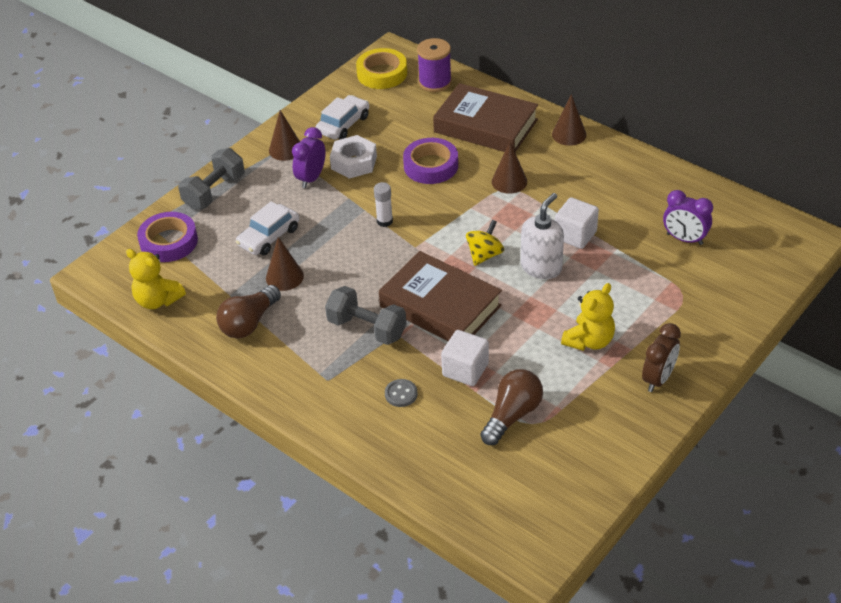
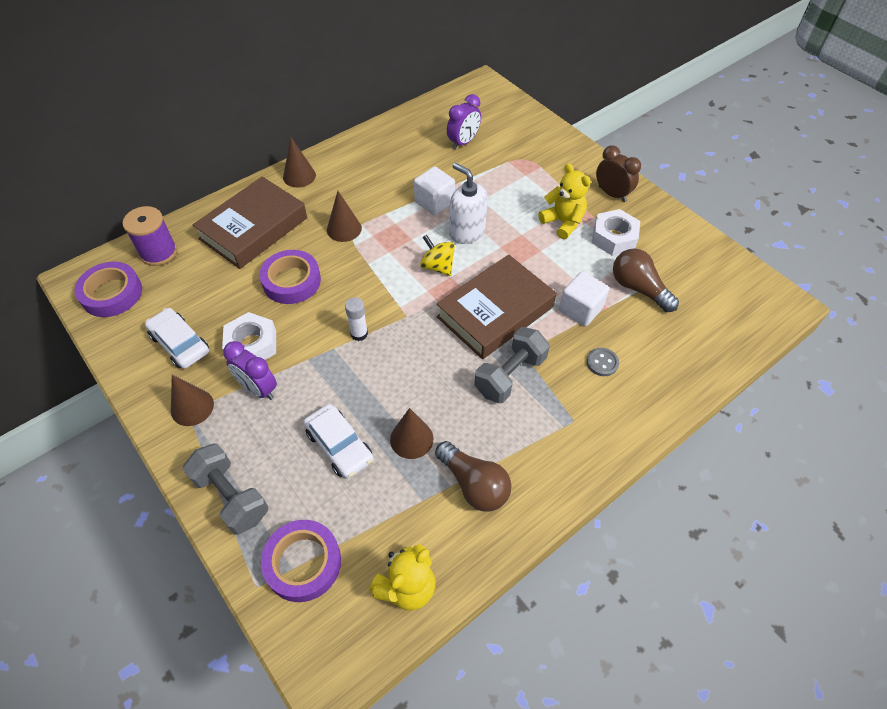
camera: 80 degrees left, 10 degrees up
yellow tape [356,48,407,89] -> purple tape [74,262,142,317]
none -> white nut [592,209,640,255]

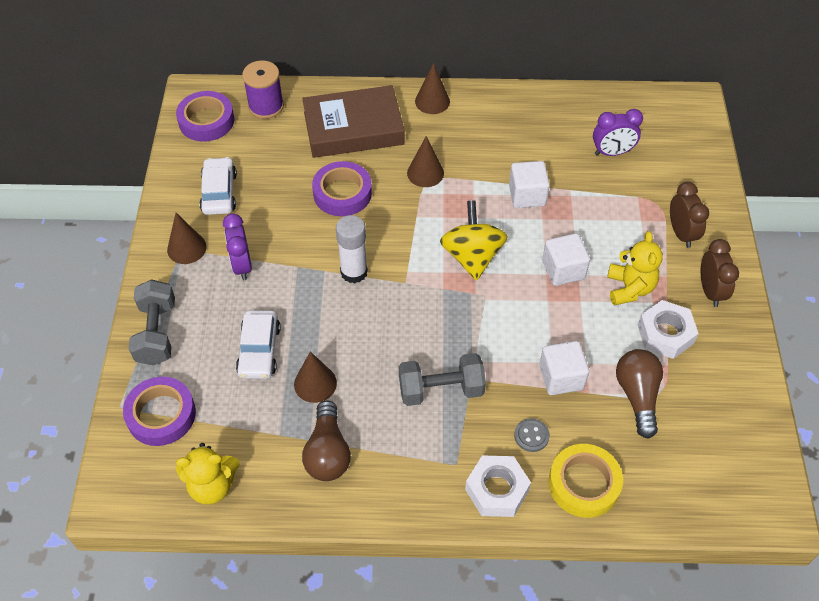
camera: 40 degrees right, 0 degrees up
white nut [222,312,276,360] -> white nut moved to [465,456,531,517]
white glue stick [345,297,368,341] -> white glue stick [336,215,368,283], size x1.53
yellow spinning top [420,234,455,276] -> yellow spinning top [440,200,508,281], size x1.54
brown book [436,254,557,359] -> none
white soap dispenser [449,163,488,244] -> none
none -> white cube [542,233,590,286]
none -> yellow tape [549,444,623,518]
none -> brown clock [670,182,709,248]

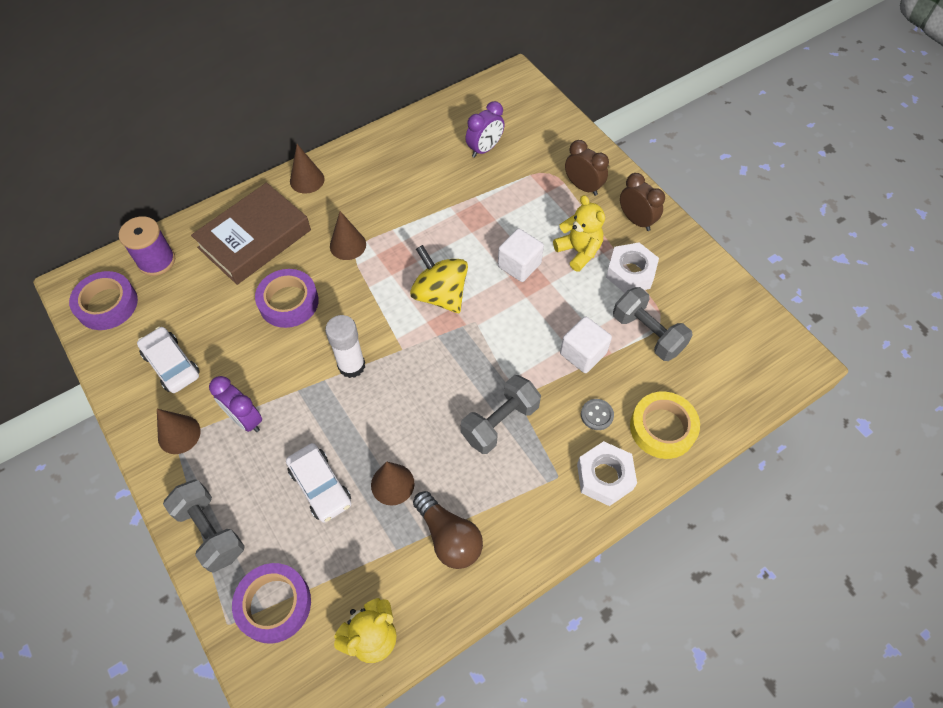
camera: 35 degrees left, 5 degrees up
white cube [509,161,550,208] -> none
brown light bulb [616,349,663,439] -> grey dumbbell [613,287,693,361]

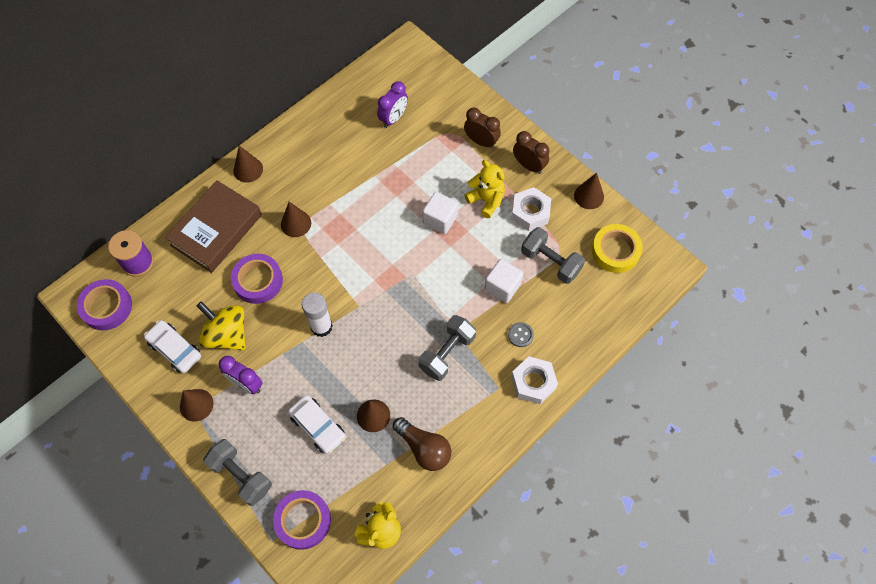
camera: 10 degrees left, 5 degrees up
yellow spinning top [410,245,468,313] -> yellow spinning top moved to [197,301,246,350]
yellow tape [630,392,700,459] -> yellow tape moved to [592,224,643,273]
none -> brown cone [574,173,604,209]

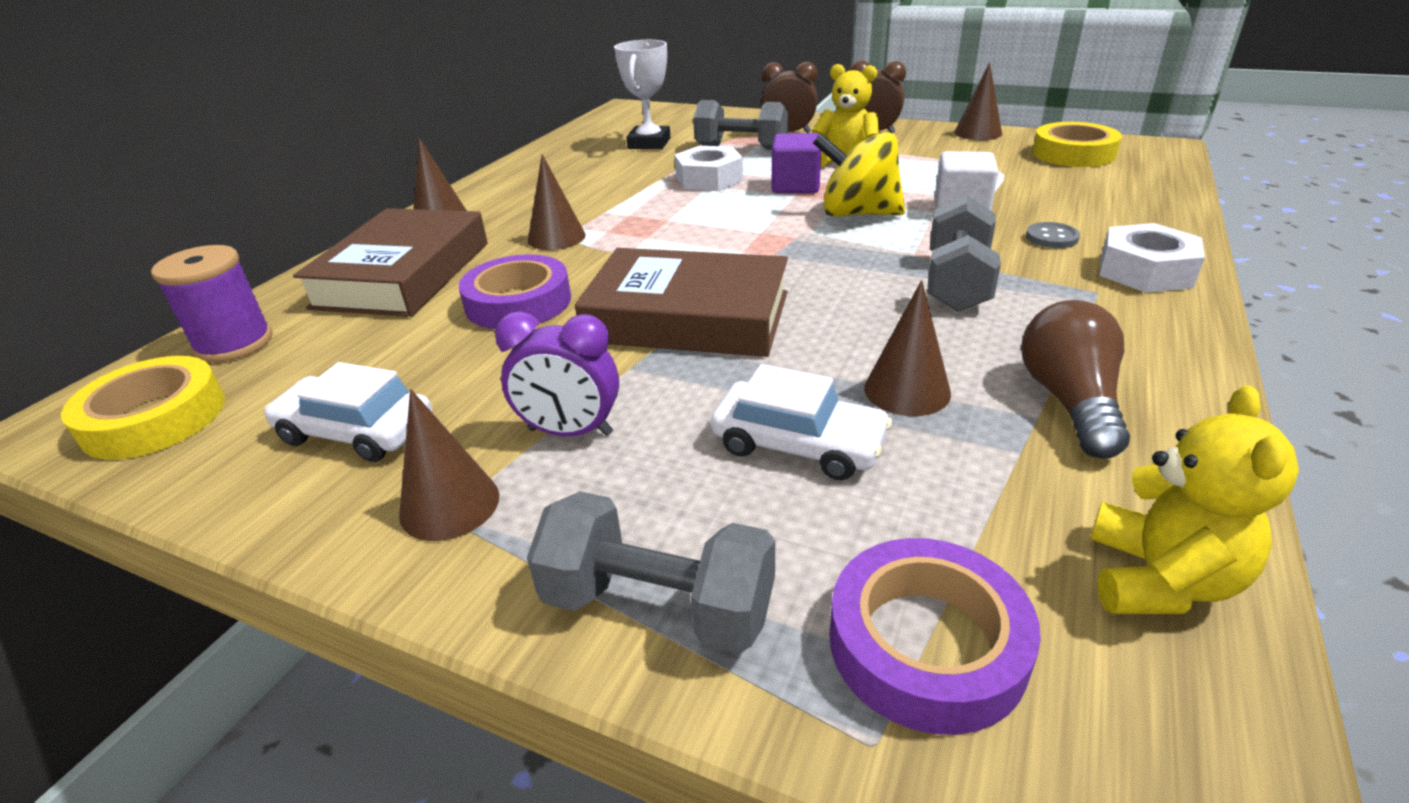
camera: 20 degrees left, 30 degrees down
purple tape [77,279,132,330] -> yellow tape [61,356,225,460]
yellow spinning top [197,301,246,350] -> yellow spinning top moved to [813,132,905,217]
white glue stick [302,292,333,337] -> brown book [575,248,788,357]
purple clock [377,81,408,128] -> white trophy [614,40,671,149]
brown light bulb [393,417,451,471] -> brown light bulb turned 105 degrees counterclockwise [1021,300,1130,459]
white cube [422,192,458,234] -> purple cube [772,133,821,193]
white nut [511,187,551,231] -> white nut moved to [674,146,743,191]
grey dumbbell [521,227,585,284] -> grey dumbbell moved to [693,100,788,150]

